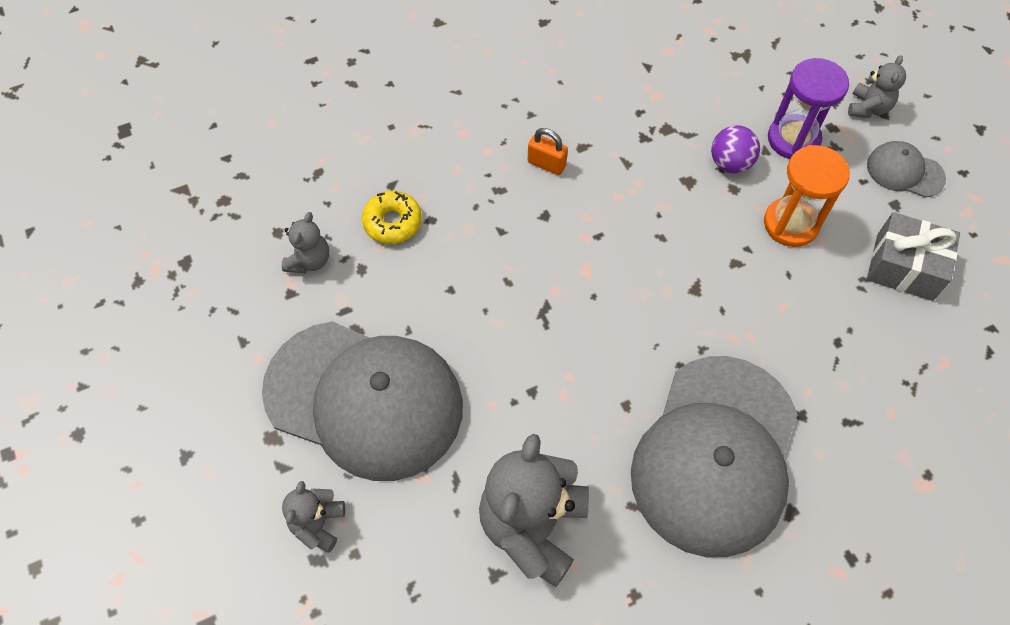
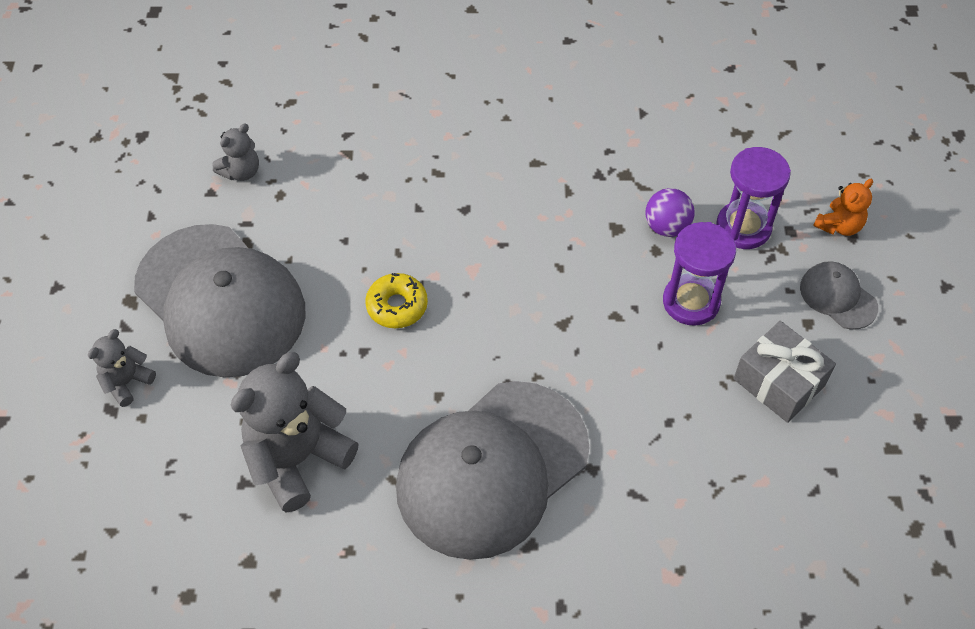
camera: 25 degrees right, 5 degrees down
yellow donut [362,191,422,244] -> yellow donut moved to [365,273,428,328]
orange padlock [528,128,568,175] -> none
orange hourglass [764,145,850,247] -> purple hourglass [663,222,736,326]
grey teddy bear [848,55,906,118] -> orange teddy bear [813,179,873,236]

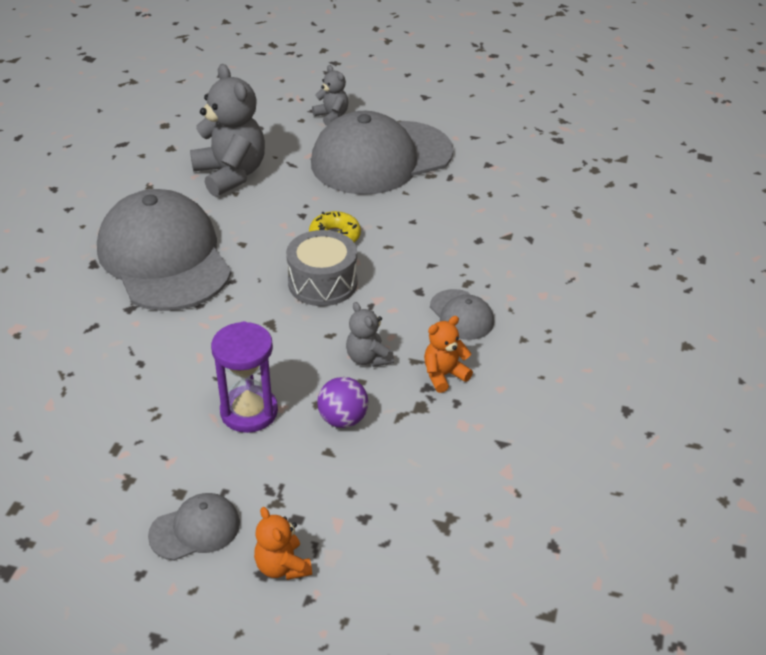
camera: 105 degrees right, 15 degrees down
grey teddy bear [212,124,259,181] -> grey teddy bear moved to [346,302,394,367]
purple hourglass [716,147,791,249] -> none
grey gift [734,321,836,423] -> none
none -> grey drum [286,230,357,306]
none -> orange teddy bear [424,316,473,393]
none -> grey cap [430,289,494,340]

